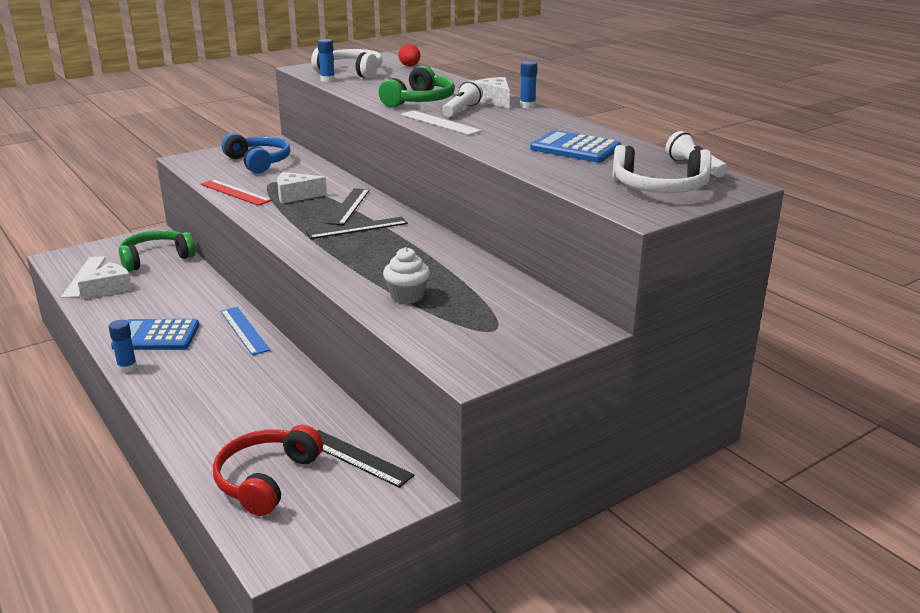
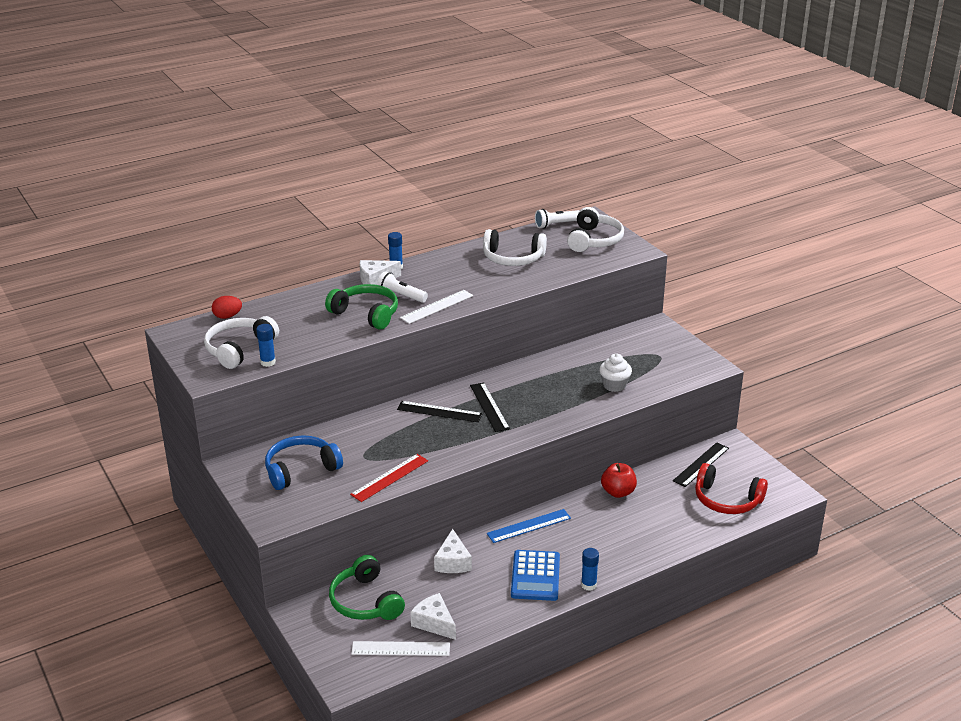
camera: 85 degrees left, 5 degrees up
white cheese [277,172,327,204] -> white cheese moved to [434,529,472,573]
blue calculator [530,130,621,163] -> white headphones [483,229,547,266]
none -> red apple [601,463,637,498]

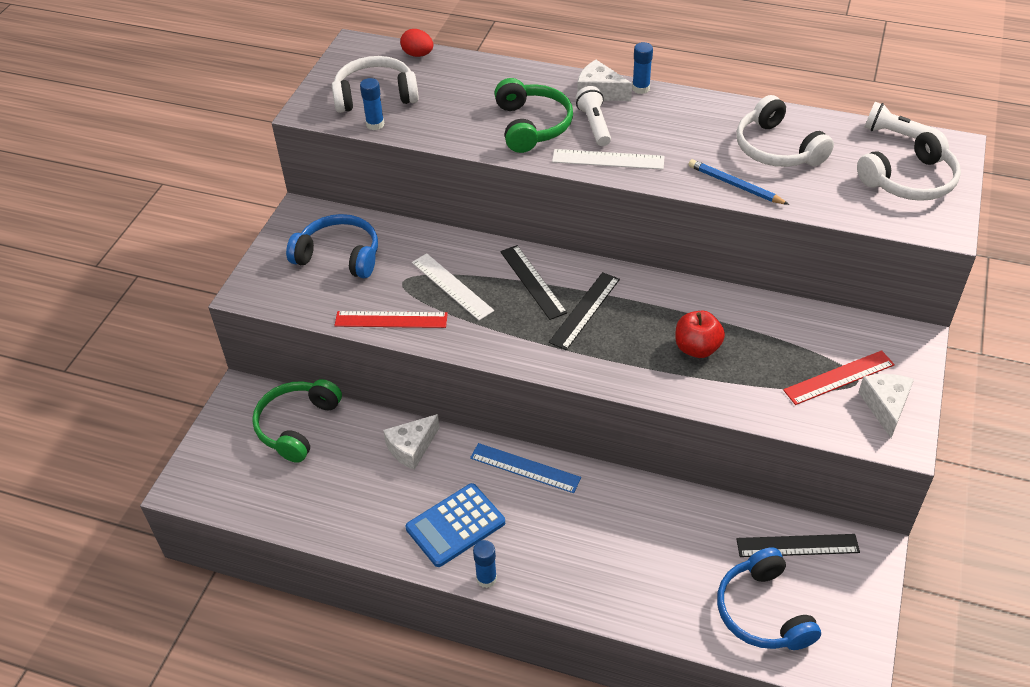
camera: 50 degrees right, 15 degrees up
white ruler [351,641,450,656] -> white ruler moved to [412,253,494,321]
white cheese [410,593,456,640] -> white cheese moved to [858,374,914,438]
white cupcake [599,354,632,392] -> none
red apple [601,463,637,498] -> red apple moved to [675,311,725,358]
red headphones [695,463,768,514] -> blue headphones [717,547,821,650]
none -> blue pencil [688,159,789,205]
none -> red ruler [783,350,895,405]

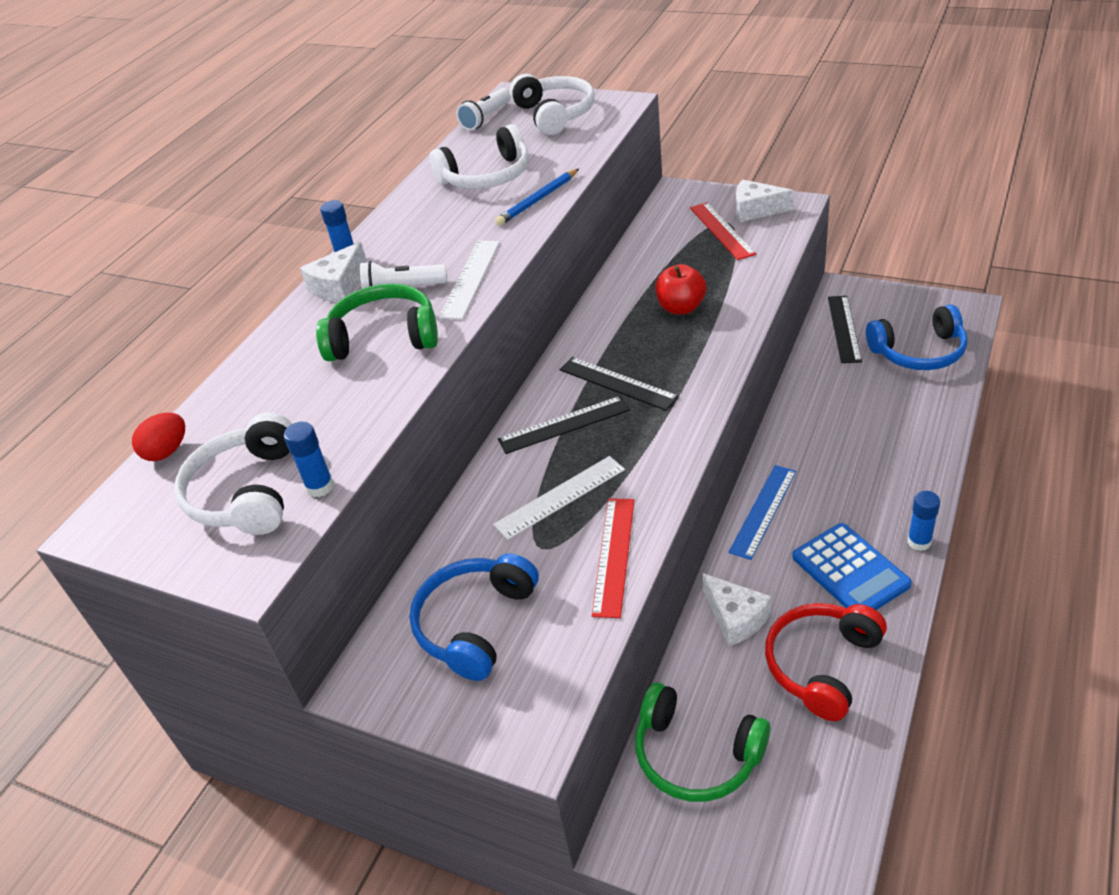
camera: 80 degrees left, 5 degrees down
none -> red headphones [765,603,887,721]

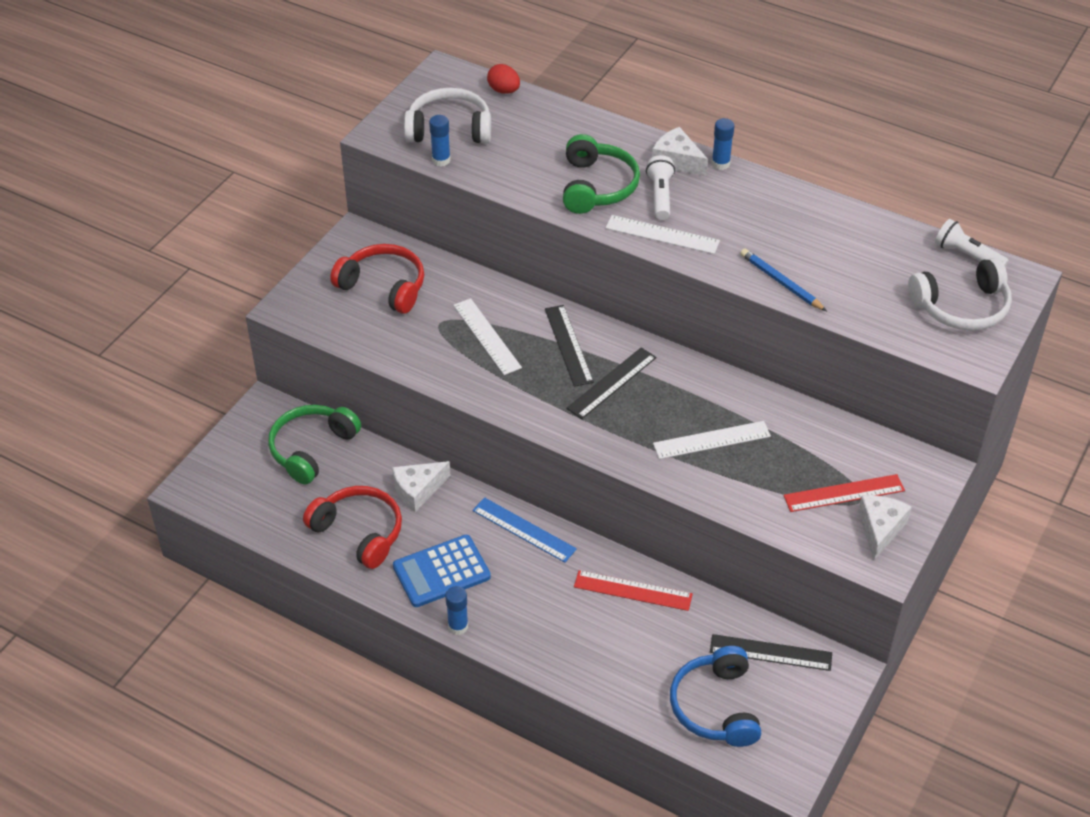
camera: 90 degrees right, 5 degrees up
blue headphones [410,553,539,681] -> red headphones [330,244,424,314]
white headphones [429,124,529,189] -> none
red ruler [592,498,634,618] -> red ruler moved to [574,570,693,611]
red apple [655,264,706,315] -> white ruler [653,421,771,459]

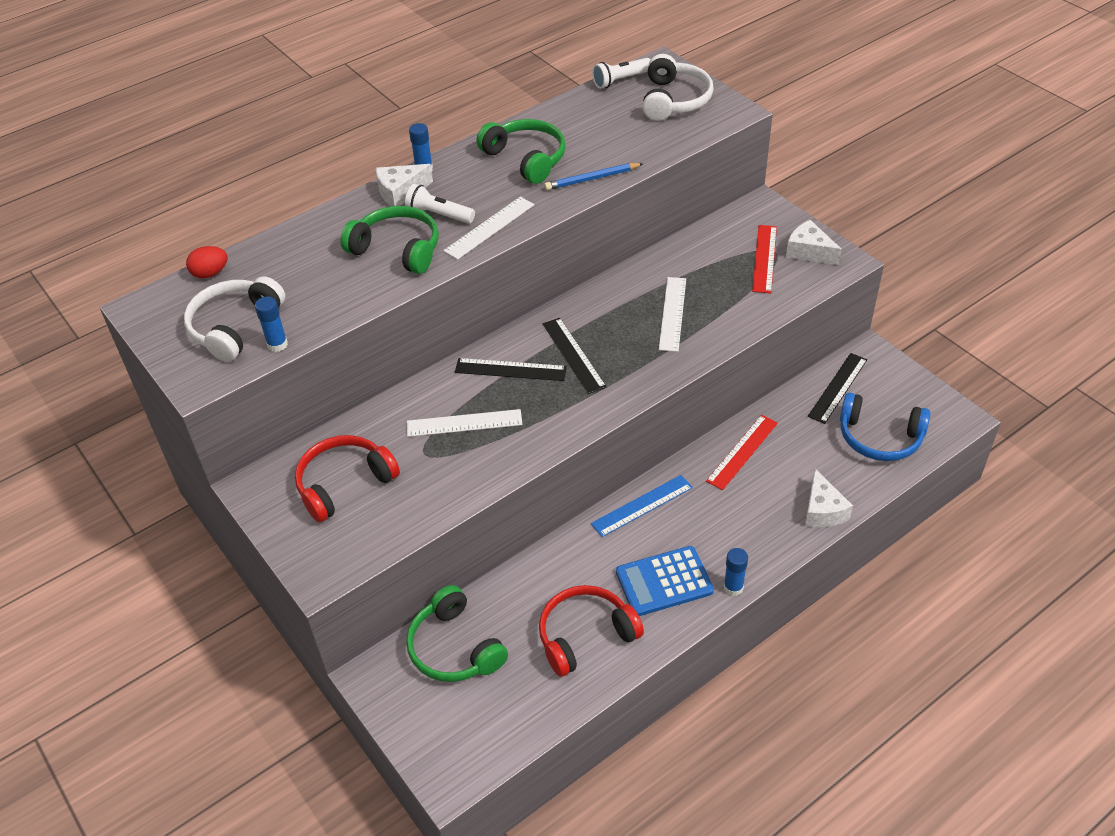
camera: 65 degrees left, 0 degrees up
white cheese [392,461,450,512] -> white cheese moved to [805,469,853,527]
blue calculator [393,535,491,607] -> blue calculator turned 75 degrees clockwise [616,546,714,616]
none -> green headphones [476,119,566,184]

